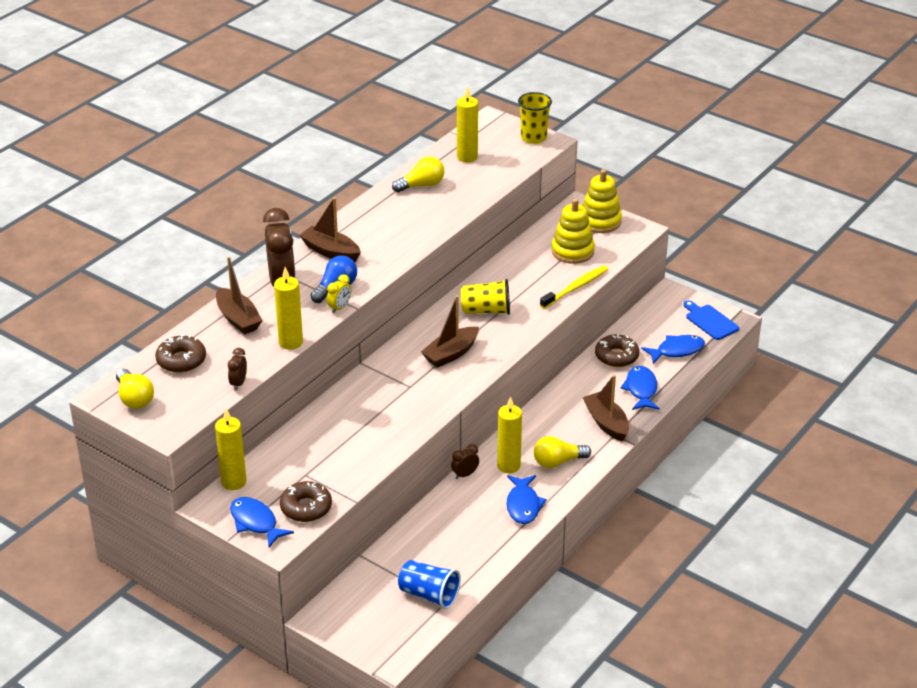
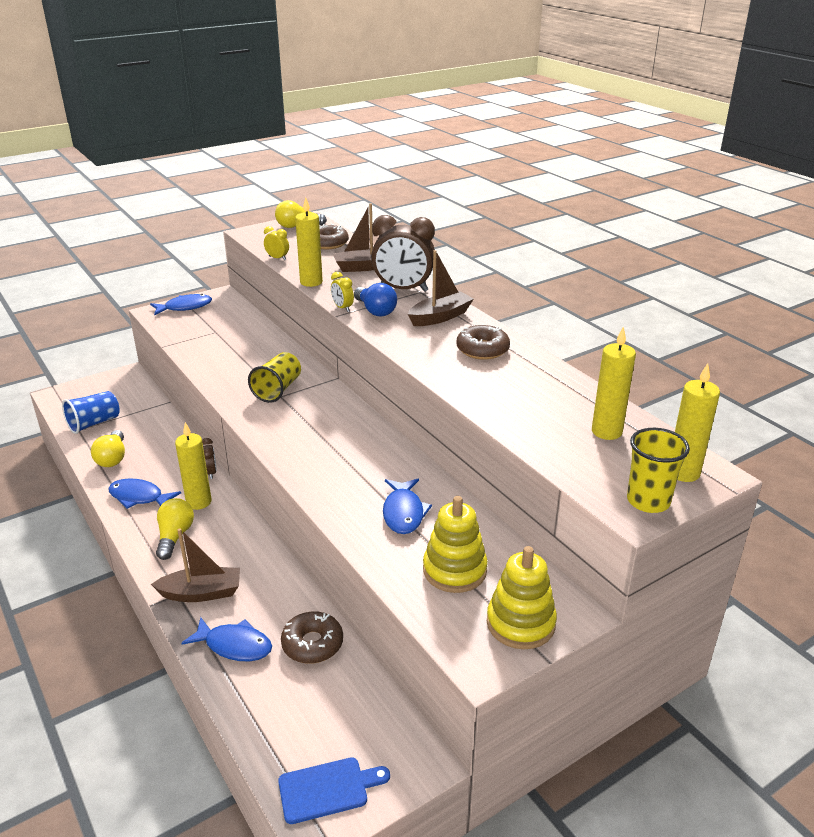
camera: 110 degrees right, 5 degrees down
yellow candle [215,409,246,490] -> yellow candle moved to [675,363,720,482]
brown clock [228,348,247,391] -> yellow clock [264,226,289,260]
brown donut [280,481,332,522] -> brown donut moved to [456,325,510,360]
yellow light bulb [392,156,444,193] -> yellow light bulb moved to [91,430,125,467]
brown boat [421,295,479,368] -> none
yellow cup [461,279,510,315] -> yellow cup moved to [248,352,301,403]
yellow toothbrush [540,266,608,309] -> none
blue fish [641,335,705,364] -> blue fish moved to [383,479,432,534]

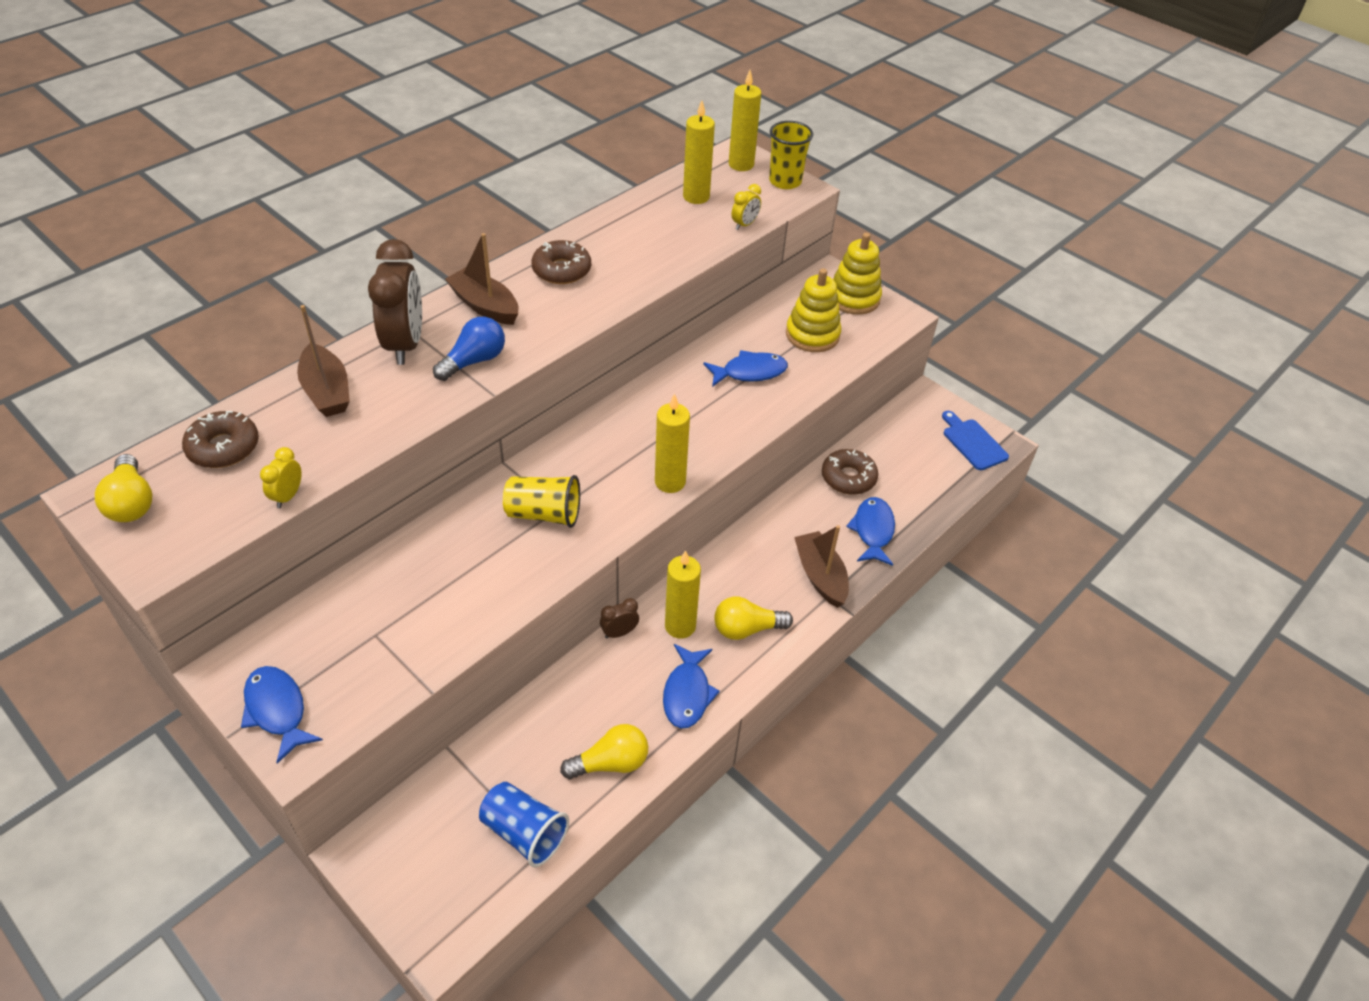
camera: 105 degrees left, 15 degrees up
yellow candle [295,197,323,287] -> yellow candle moved to [655,393,690,493]
yellow clock [331,272,354,312] -> yellow clock moved to [732,184,761,230]

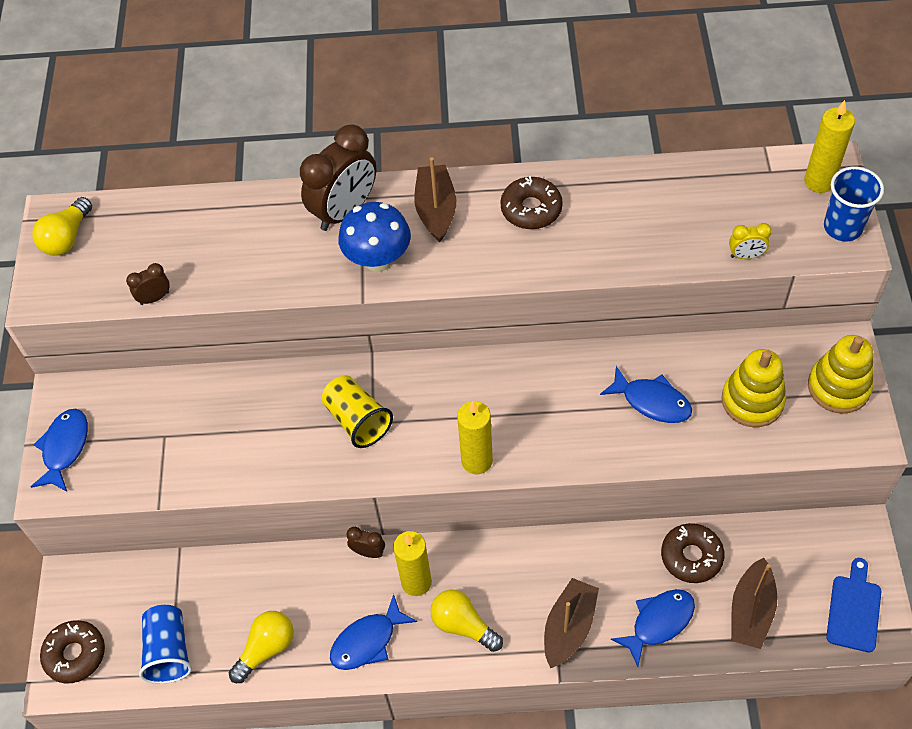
camera: 50 degrees right, 10 degrees up
brown donut [182,411,259,468] -> brown donut moved to [40,620,105,684]
yellow clock [260,447,302,508] -> brown clock [126,263,170,305]
brown boat [297,305,350,417] -> brown boat moved to [731,558,777,649]
blue light bulb [433,317,505,381] -> blue mushroom [338,202,411,272]
yellow light bulb [560,724,648,779] -> yellow light bulb turned 75 degrees counterclockwise [229,611,294,683]
yellow candle [683,100,715,204] -> none
yellow cup [769,121,813,189] -> blue cup [824,167,884,241]

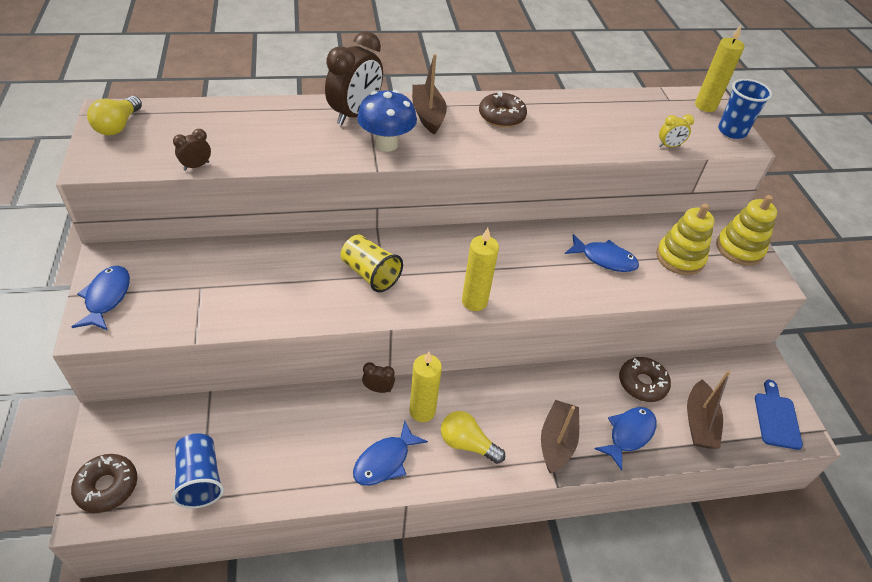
camera: 15 degrees left, 10 degrees down
yellow light bulb [229,611,294,683] -> none

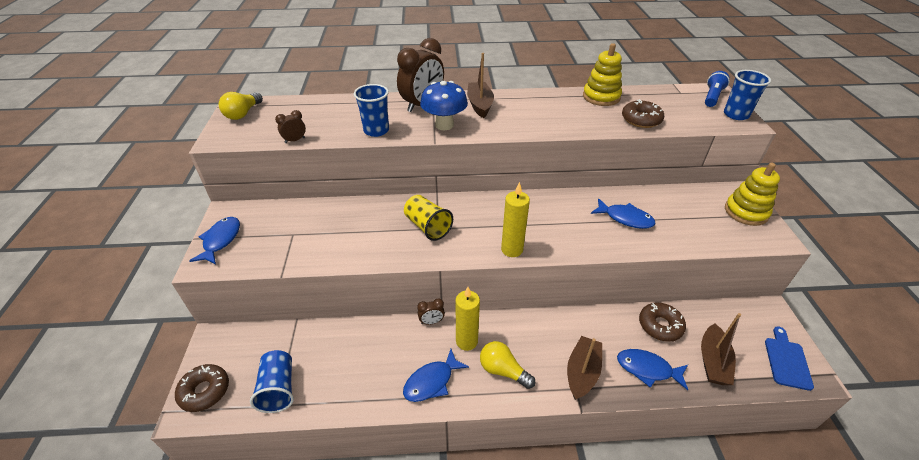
camera: 10 degrees right, 5 degrees down
brown clock [362,362,395,393] -> brown clock turned 150 degrees clockwise [417,299,445,325]
brown donut [479,91,527,127] -> brown donut moved to [622,99,664,128]
blue fish [594,407,657,471] -> blue fish turned 120 degrees counterclockwise [617,349,688,390]
yellow stacking toy [656,203,715,275] -> yellow stacking toy moved to [583,43,622,106]
yellow clock [659,114,694,147] -> none
yellow candle [695,25,744,112] -> blue flashlight [705,71,730,107]
none -> blue cup [354,84,389,137]

